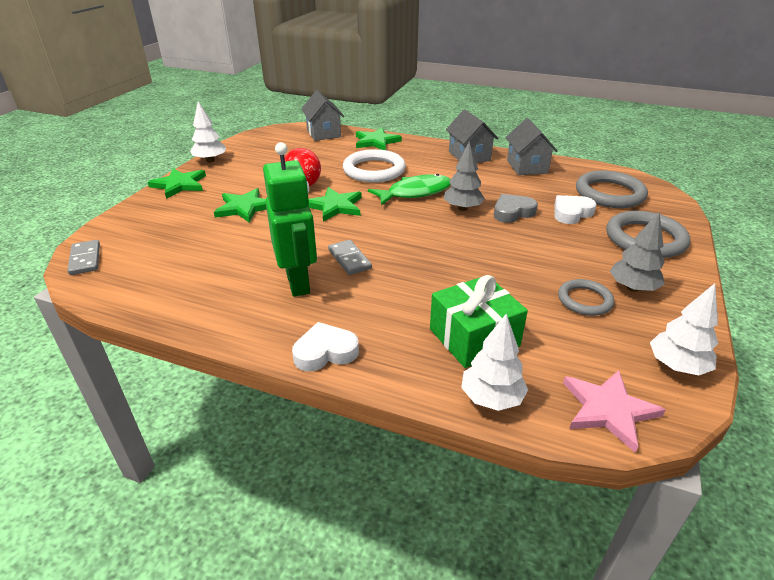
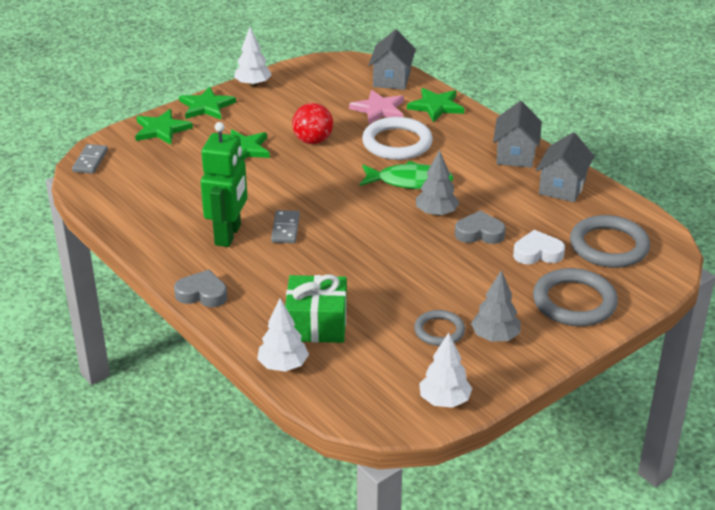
camera: 30 degrees right, 0 degrees up
white heart [292,322,359,372] -> grey heart [174,270,227,307]
green star [308,187,362,222] -> green star moved to [135,109,193,145]
pink star [563,370,666,453] -> pink star moved to [349,90,404,125]

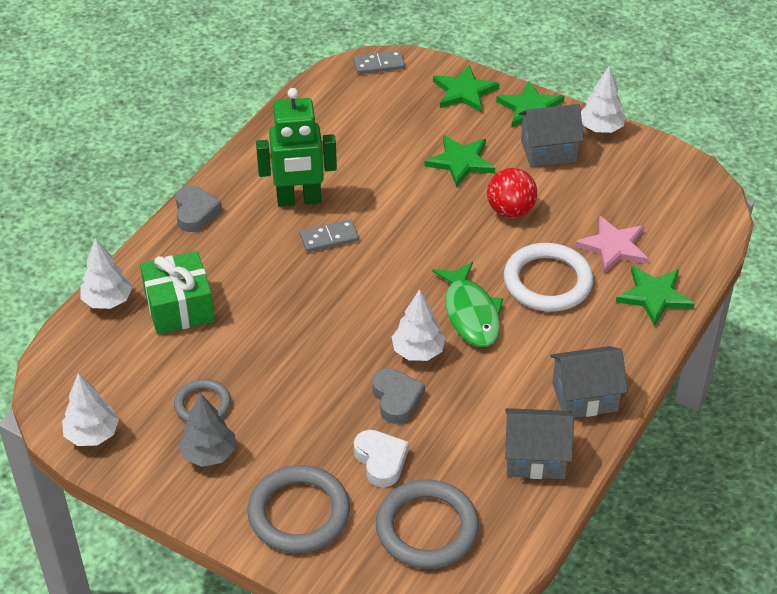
camera: 70 degrees right, 10 degrees up
grey house [369,30,416,90] -> grey house moved to [519,104,584,167]
grey tree [416,150,460,216] -> white tree [392,289,445,361]

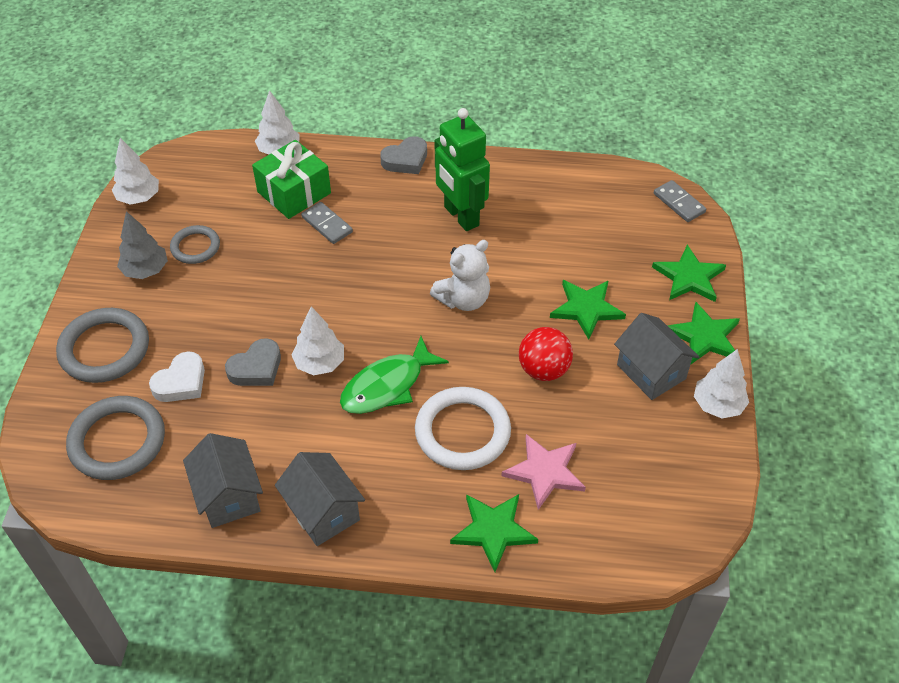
camera: 65 degrees right, 5 degrees up
grey domino [300,220,359,252] -> grey domino moved to [301,202,353,244]
none -> white teddy bear [430,240,490,311]

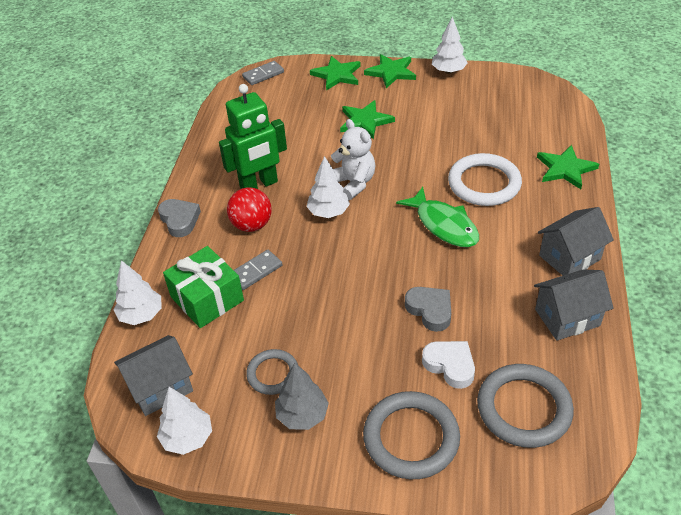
camera: 85 degrees left, 5 degrees down
white tree [292,307,344,375] -> white tree moved to [306,156,350,218]
pink star [502,434,586,510] -> none
red ball [519,327,573,381] -> red ball moved to [227,188,272,232]
grey house [614,313,699,400] -> grey house moved to [114,335,193,416]

